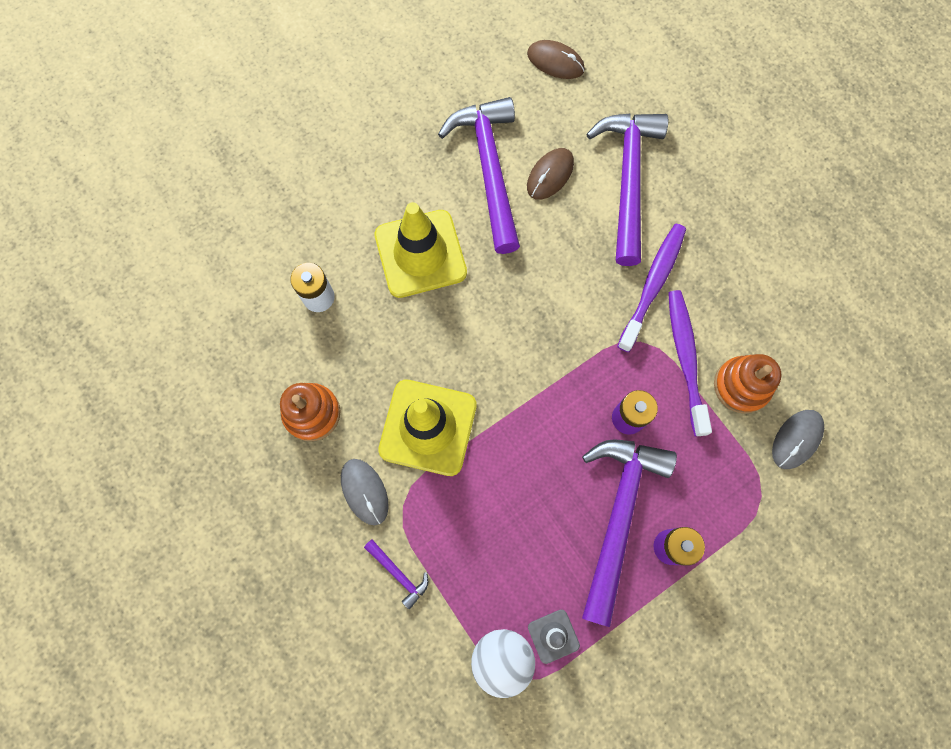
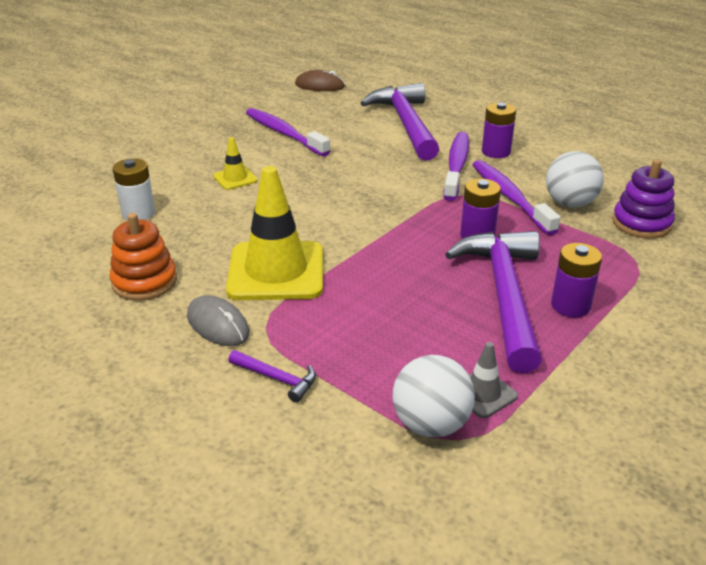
camera: 15 degrees left, 40 degrees down
yellow traffic cone [375,202,467,298] -> yellow traffic cone [213,137,258,190], size x0.46
purple hammer [438,97,520,254] -> purple toothbrush [246,108,331,157]
brown mouse [527,148,574,200] -> none
orange stacking toy [714,354,782,414] -> white ball [546,151,604,208]
grey mouse [772,410,824,469] -> purple stacking toy [612,159,675,239]
none -> purple battery [482,103,516,158]

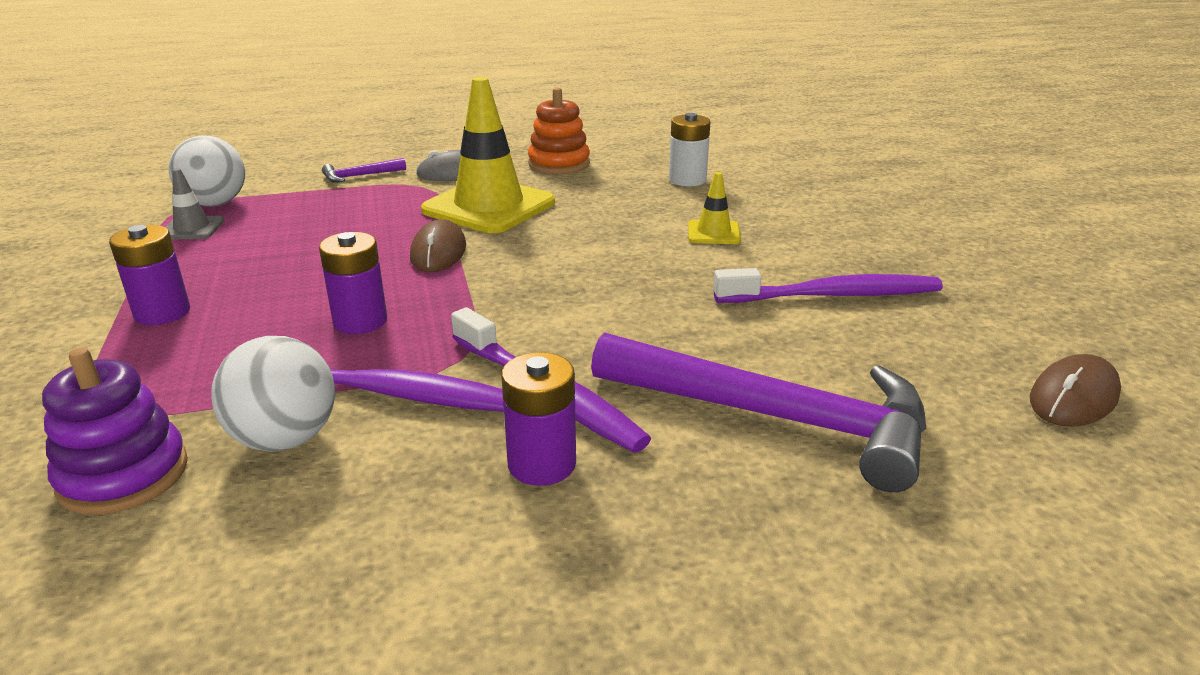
camera: 125 degrees right, 5 degrees down
purple hammer [445,231,542,373] -> none
none -> brown mouse [410,219,466,272]

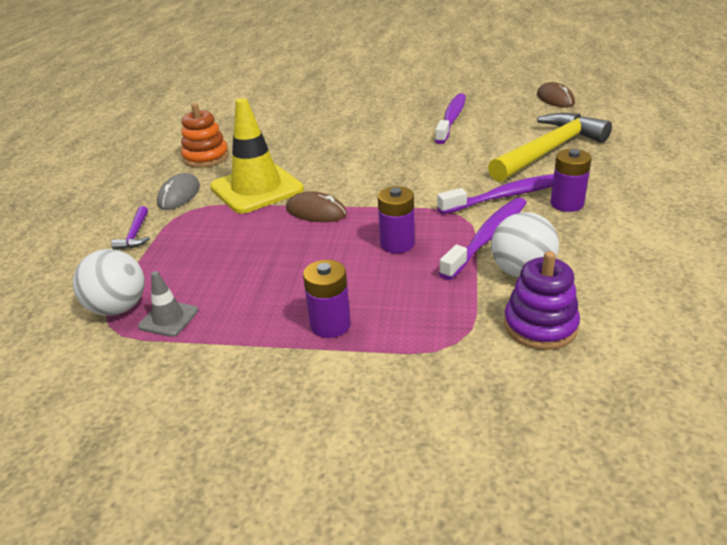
camera: 65 degrees left, 5 degrees up
purple hammer [591,333,927,492] -> yellow hammer [488,113,612,182]
white battery [669,113,710,186] -> none
yellow traffic cone [688,172,741,244] -> none

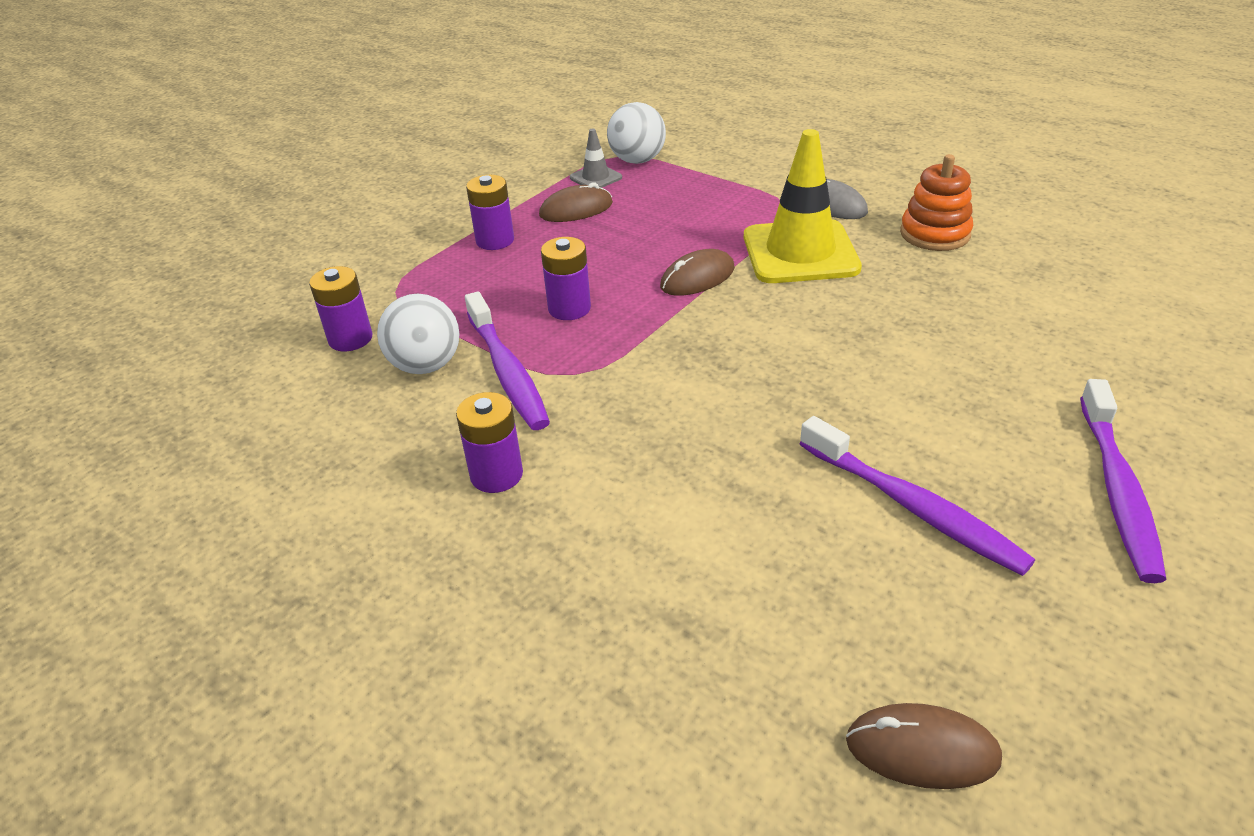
camera: 120 degrees right, 5 degrees up
purple hammer [111,206,150,250] -> none
purple toothbrush [437,174,554,214] -> purple toothbrush moved to [1080,379,1167,583]
yellow hammer [488,113,612,182] -> none
purple stacking toy [504,251,580,350] -> purple battery [309,266,372,351]
none -> brown mouse [539,182,613,222]

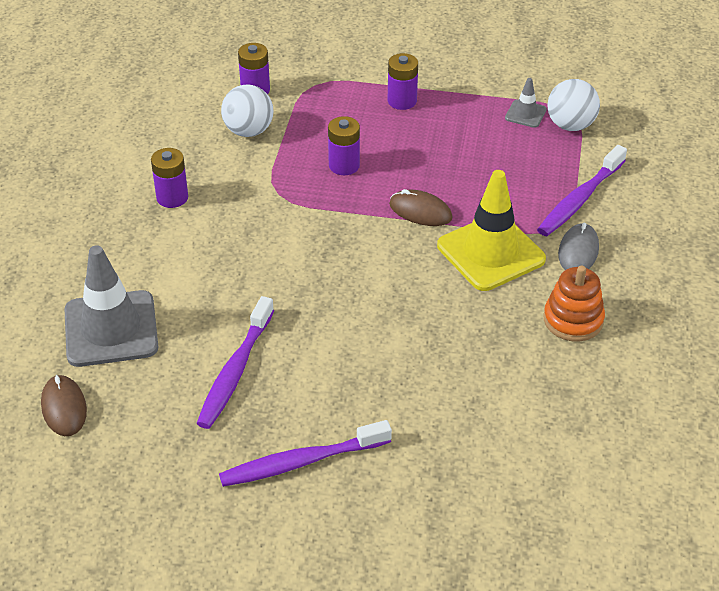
camera: 60 degrees right, 5 degrees up
purple toothbrush [465,292,550,430] -> purple toothbrush moved to [537,145,627,236]
brown mouse [539,182,613,222] -> none
none -> grey traffic cone [65,245,158,367]

